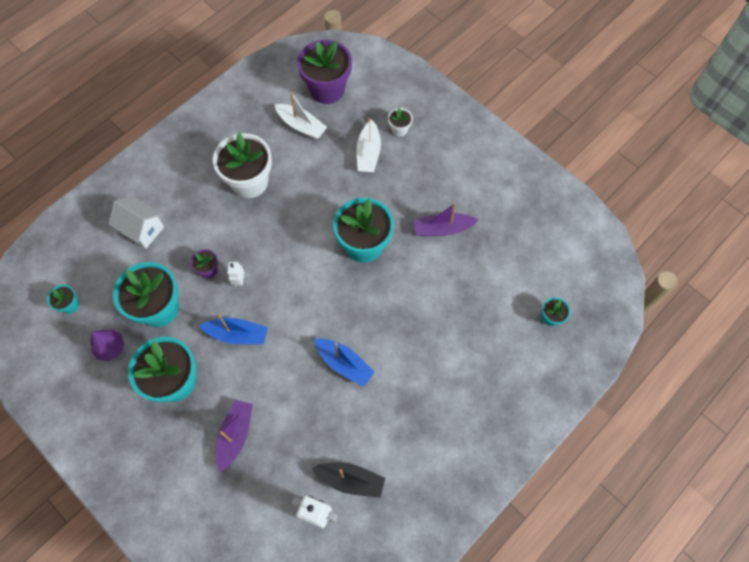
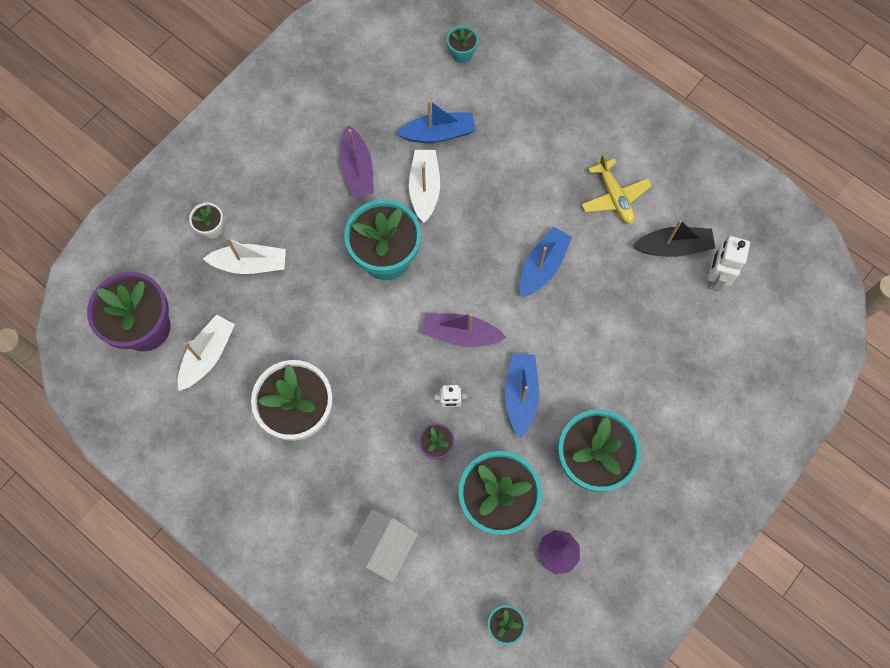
camera: 95 degrees left, 5 degrees up
purple boat [216,399,253,472] -> purple boat moved to [421,313,506,347]
black boat [312,462,385,498] -> black boat turned 75 degrees clockwise [632,220,715,257]
none -> blue boat [396,100,476,143]
none -> white boat [409,150,440,223]
none -> yellow plane [581,154,652,224]

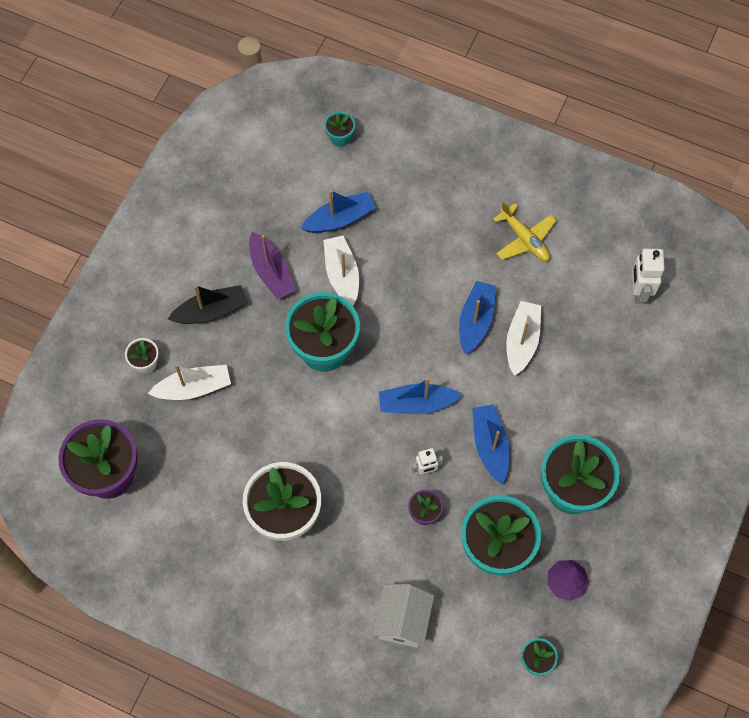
camera: 15 degrees left, 5 degrees down
white boat [178,314,235,391] -> white boat moved to [506,301,541,376]
purple boat [421,313,506,347] -> blue boat [379,378,462,414]
black boat [632,220,715,257] -> black boat moved to [168,285,248,324]

